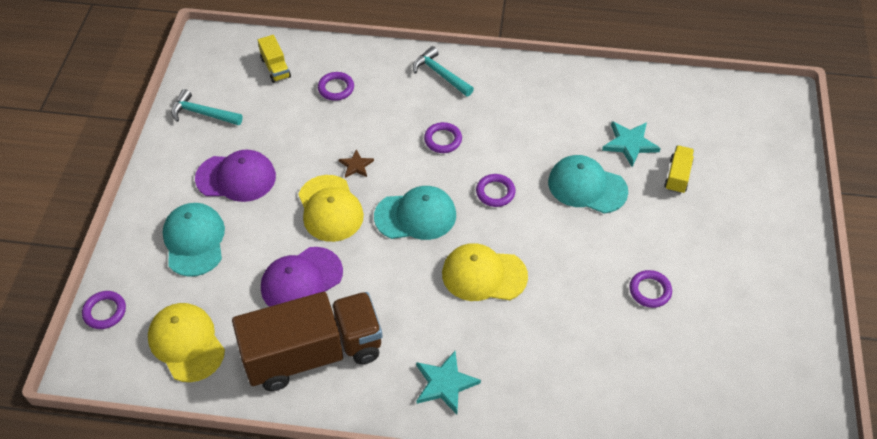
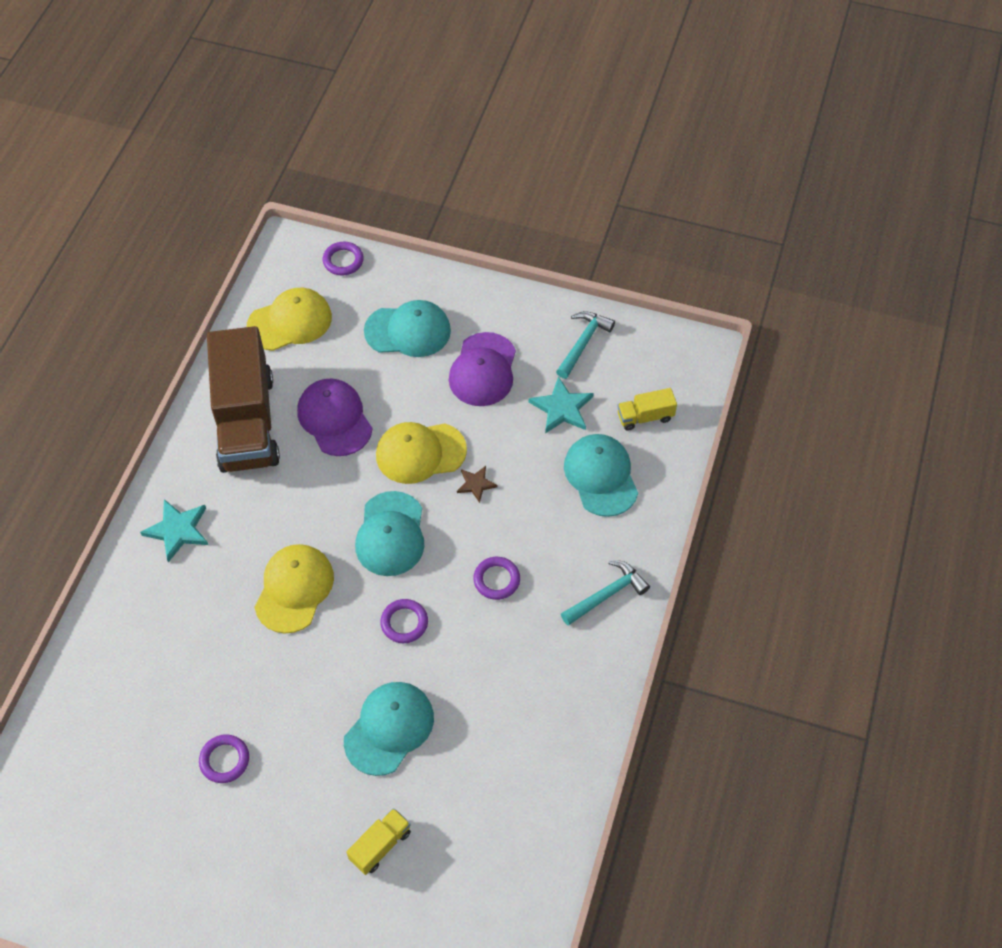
camera: 100 degrees right, 5 degrees up
purple ring [318,72,354,101] -> turquoise cap [564,434,638,517]
turquoise star [602,121,661,167] -> turquoise star moved to [529,376,594,434]
yellow truck [664,145,694,194] -> yellow truck turned 75 degrees counterclockwise [346,808,411,875]

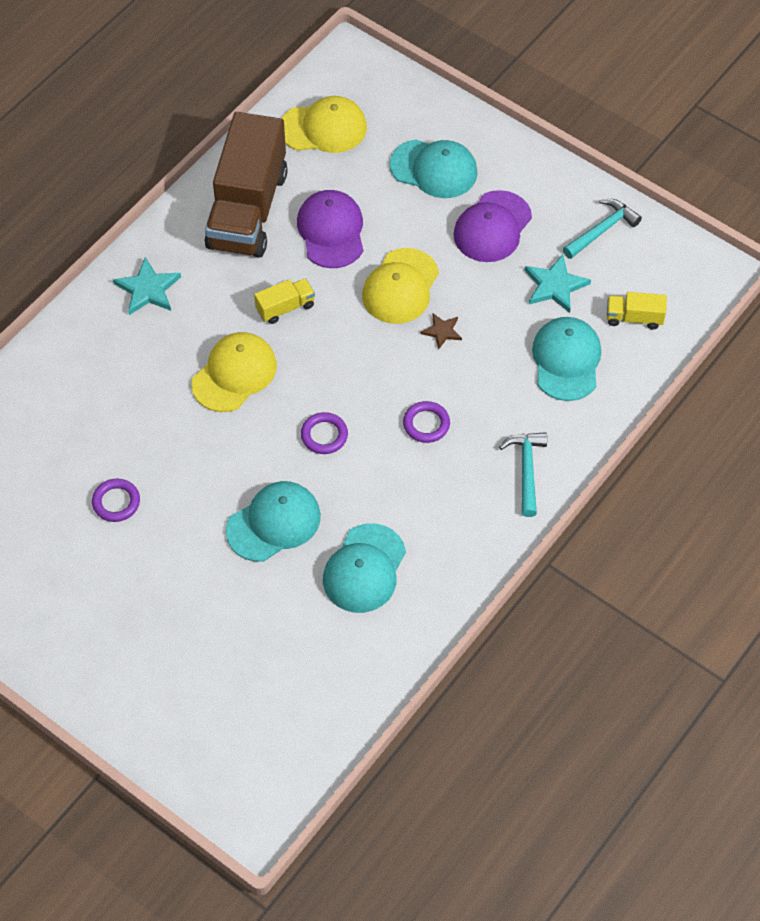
camera: 20 degrees right, 0 degrees up
purple ring [323,242,364,276] -> none
yellow truck [346,808,411,875] -> yellow truck moved to [254,278,315,324]
turquoise cap [355,491,424,576] -> turquoise cap moved to [323,523,406,613]
yellow cap [376,422,467,484] -> yellow cap turned 75 degrees counterclockwise [362,248,439,324]
turquoise hammer [561,560,650,626] -> turquoise hammer turned 75 degrees counterclockwise [499,432,547,517]

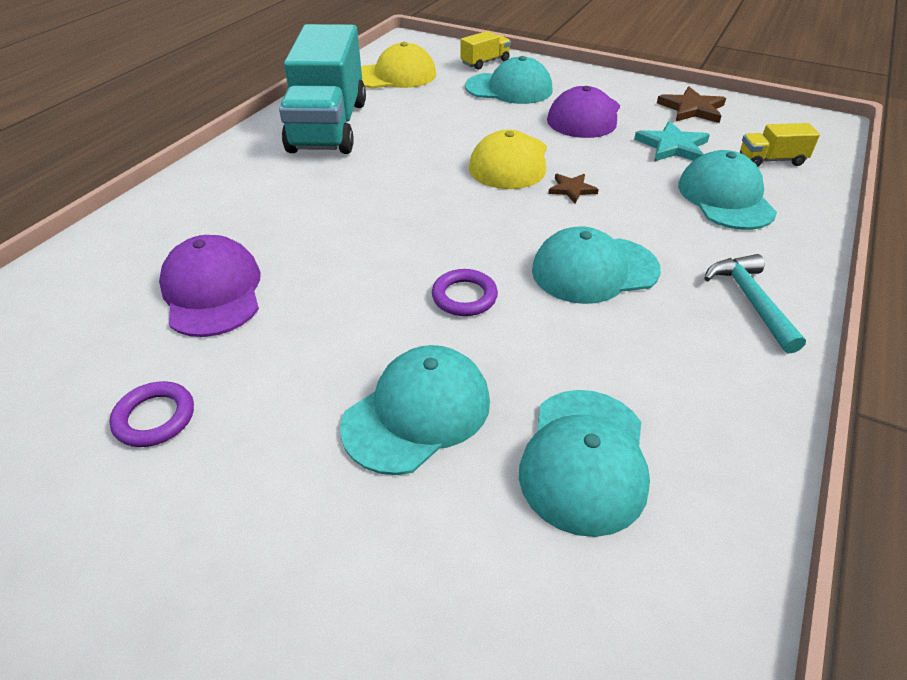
camera: 10 degrees left, 15 degrees down
turquoise star [113,257,181,315] -> none
yellow cap [191,332,277,412] -> none
brown truck [204,112,288,258] -> turquoise truck [279,24,366,154]
yellow truck [254,278,315,324] -> yellow truck moved to [460,31,511,70]
purple cap [297,190,363,268] -> purple cap moved to [159,235,261,337]
purple ring [403,401,450,443] -> turquoise cap [532,226,661,304]
turquoise hammer [563,199,642,259] -> brown star [657,87,726,123]

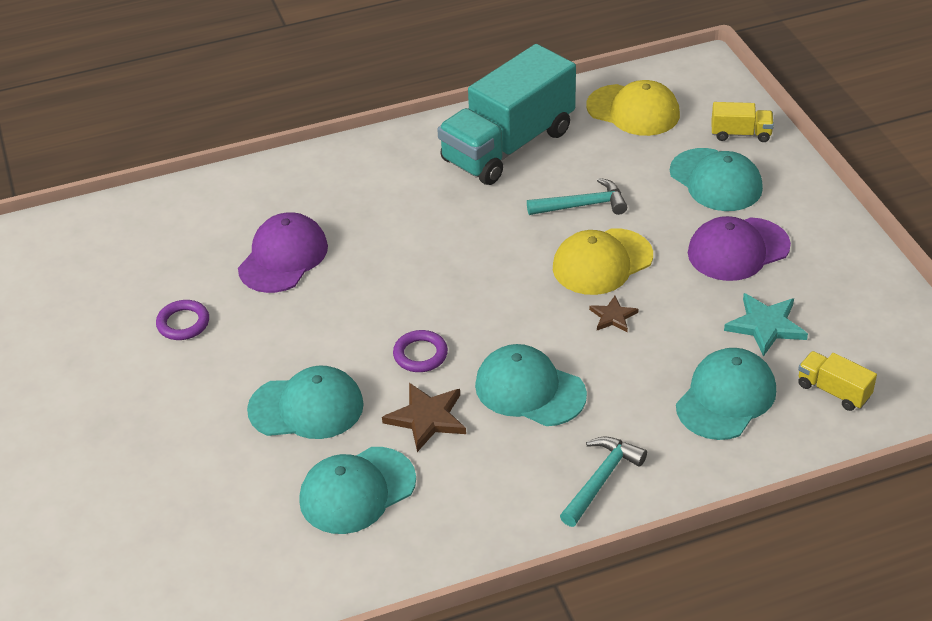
camera: 45 degrees right, 0 degrees up
brown star [657,87,726,123] -> brown star moved to [382,383,466,452]
none -> turquoise hammer [527,178,627,215]

